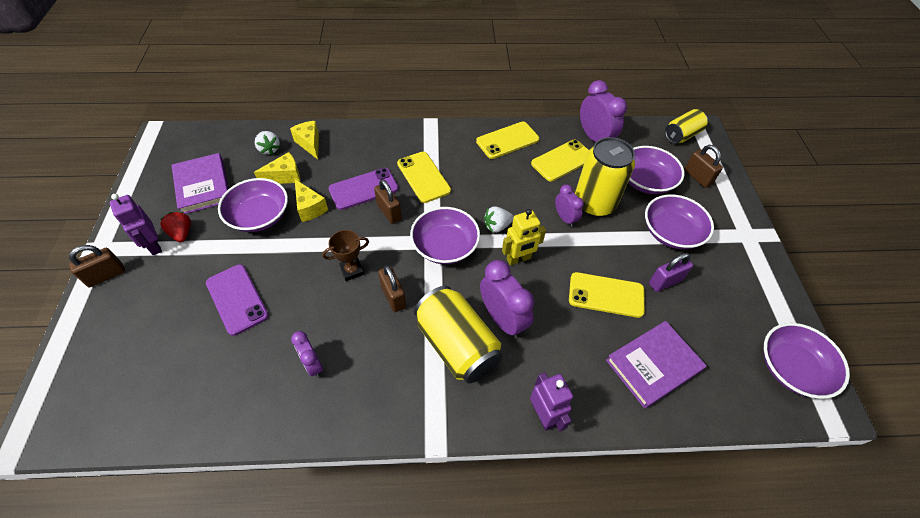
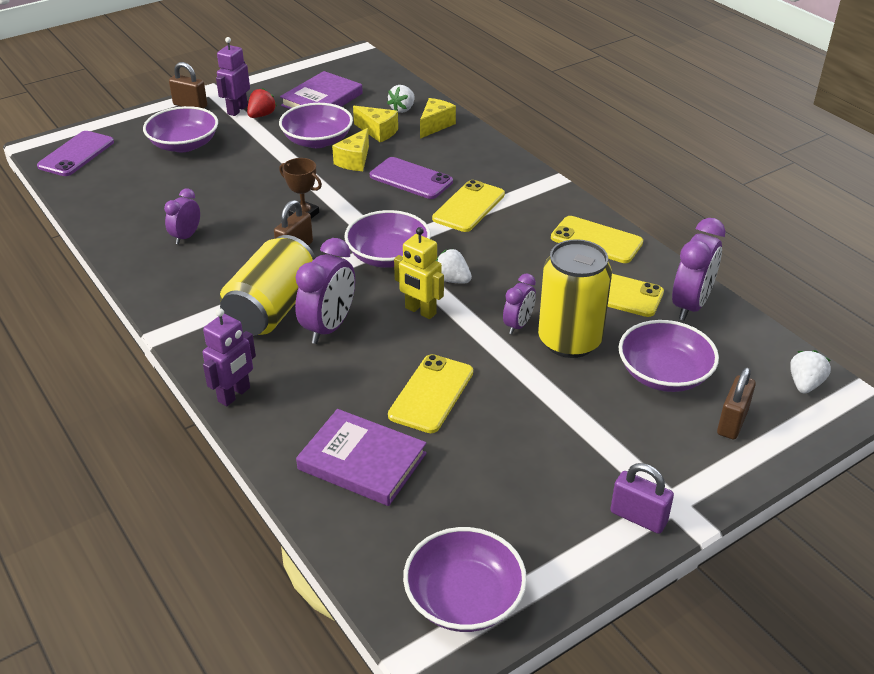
camera: 60 degrees right, 15 degrees down
purple phone [206,264,269,336] -> purple phone moved to [37,131,114,176]
brown padlock [374,179,402,224] -> none
yellow phone [569,272,645,318] -> yellow phone turned 45 degrees clockwise [388,354,473,433]
purple bowl [645,194,714,249] -> purple bowl moved to [143,106,218,152]
purple padlock [649,253,693,292] -> purple padlock moved to [610,463,674,534]
yellow can [665,109,708,144] -> white strawberry [790,350,831,394]

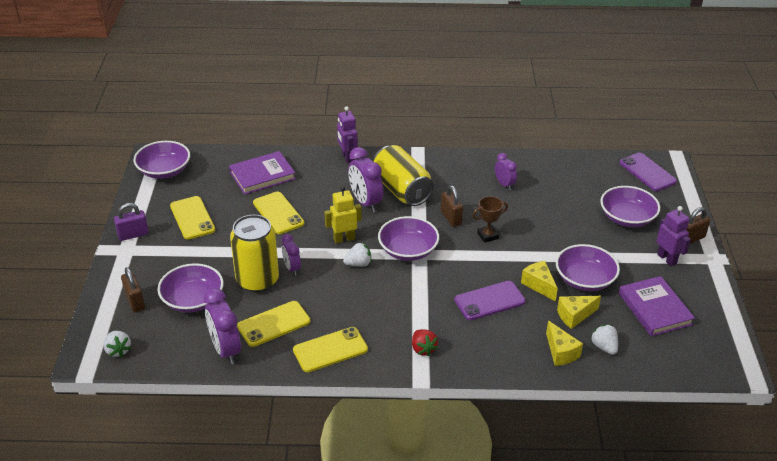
camera: 125 degrees right, 0 degrees up
red strawberry [247,88,277,118] -> red strawberry moved to [412,329,438,356]
yellow phone [432,180,505,232] -> yellow phone moved to [170,196,215,240]

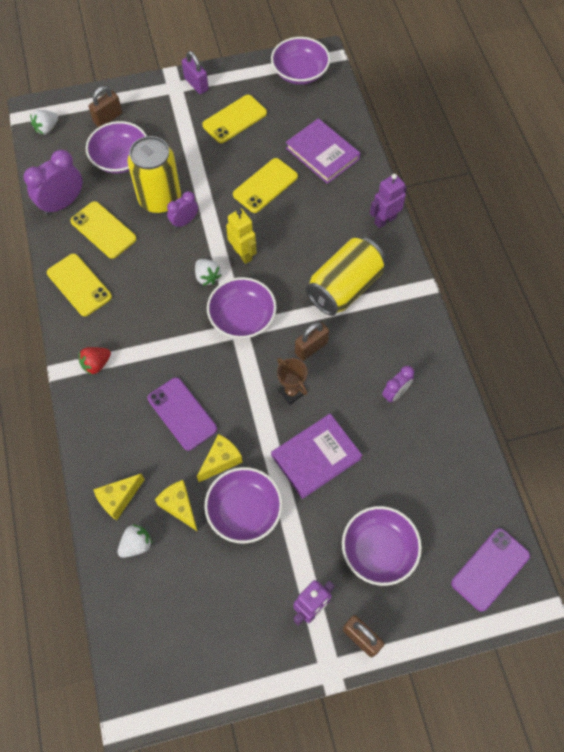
camera: 75 degrees right, 25 degrees up
purple clock [348,147,383,212] -> none
purple book [619,276,695,336] -> purple book moved to [271,414,363,499]

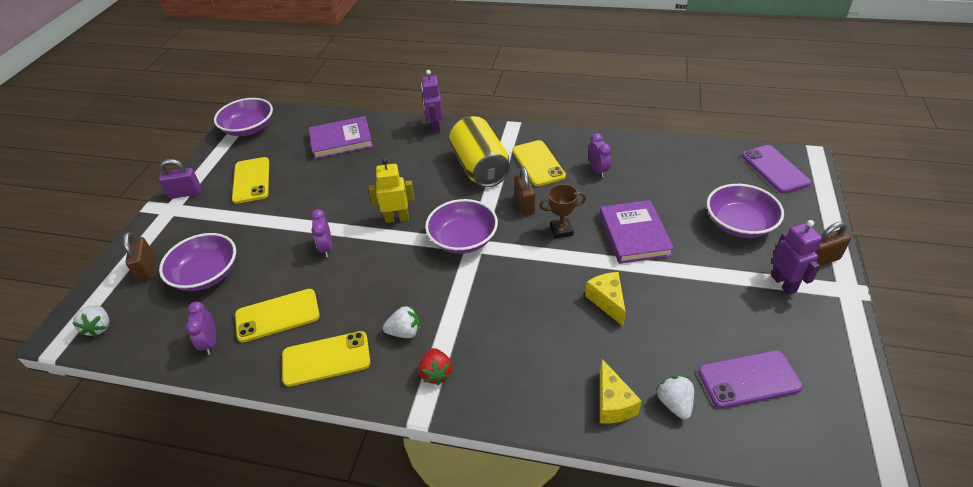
camera: 60 degrees left, 20 degrees down
purple clock [23,150,83,215] -> purple clock [185,302,216,355], size x0.59
yellow can [127,136,181,213] -> none
purple phone [148,377,217,451] -> purple phone moved to [698,350,803,408]
yellow cheese [155,480,198,532] -> none
white strawberry [195,259,221,286] -> white strawberry moved to [383,306,420,338]
purple bowl [204,467,283,543] -> none
yellow phone [233,158,298,213] -> yellow phone moved to [512,140,566,186]

